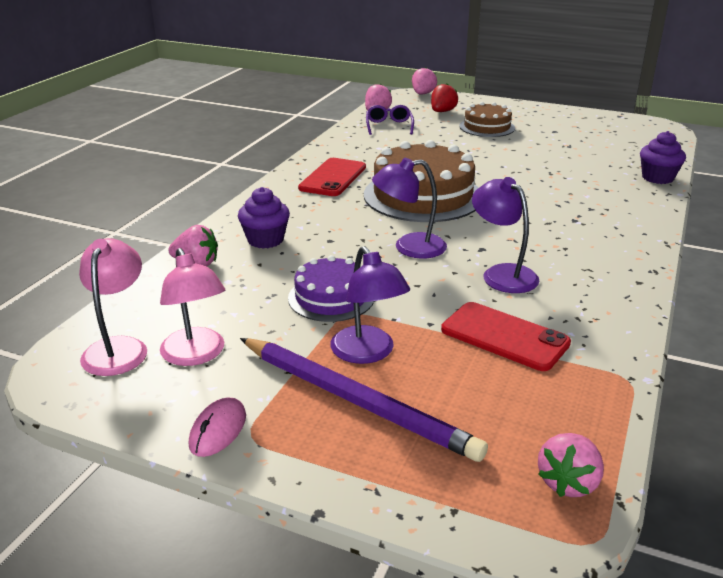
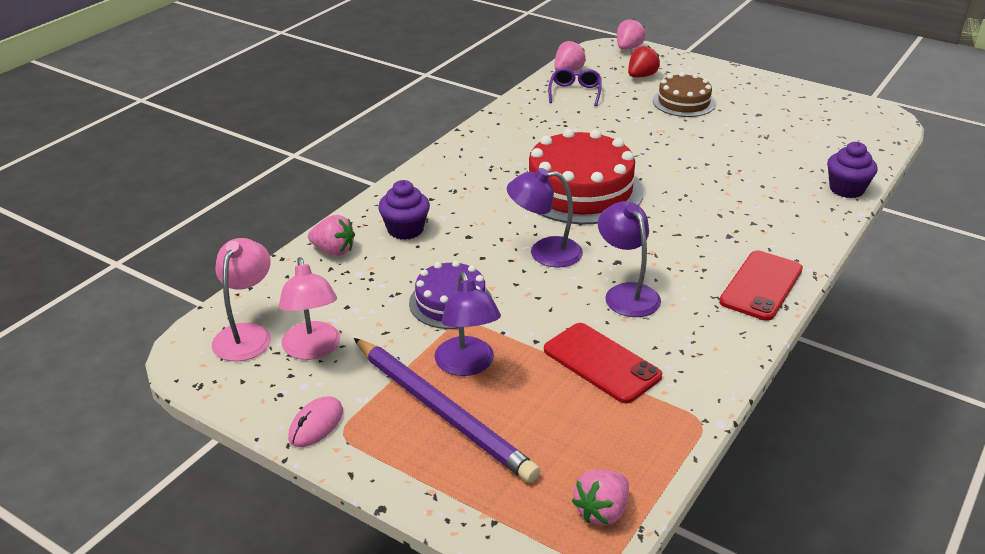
camera: 10 degrees right, 5 degrees up
red phone [298,158,366,196] -> red phone moved to [719,250,803,321]
brown cake [364,140,478,222] -> red cake [525,129,643,224]

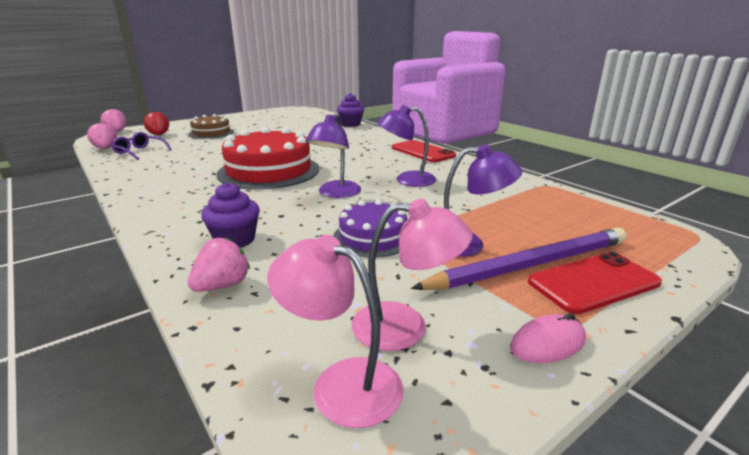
camera: 70 degrees left, 10 degrees down
pink mouse [288,396,343,447] -> pink mouse turned 75 degrees counterclockwise [510,313,586,363]
red phone [544,323,662,403] -> red phone moved to [528,252,662,314]
pink strawberry [572,469,629,525] -> none

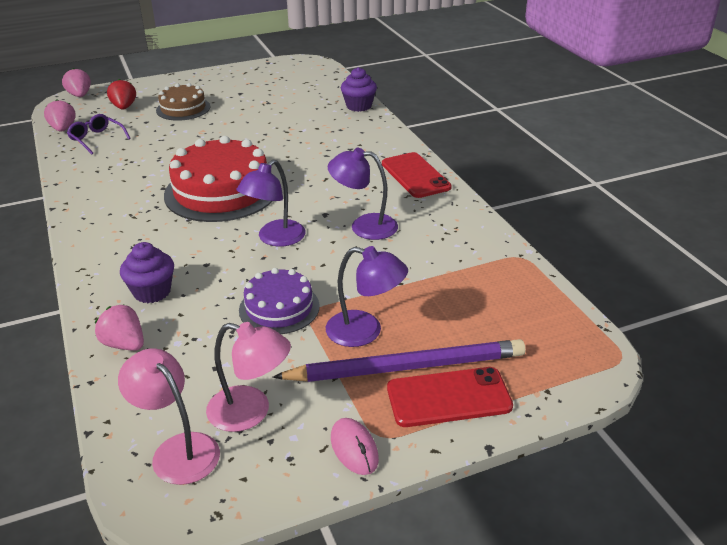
camera: 15 degrees right, 10 degrees up
pink strawberry [187,237,250,292] -> pink strawberry turned 105 degrees counterclockwise [95,304,144,351]
pink mouse [510,313,586,363] -> pink mouse turned 75 degrees clockwise [331,418,379,475]

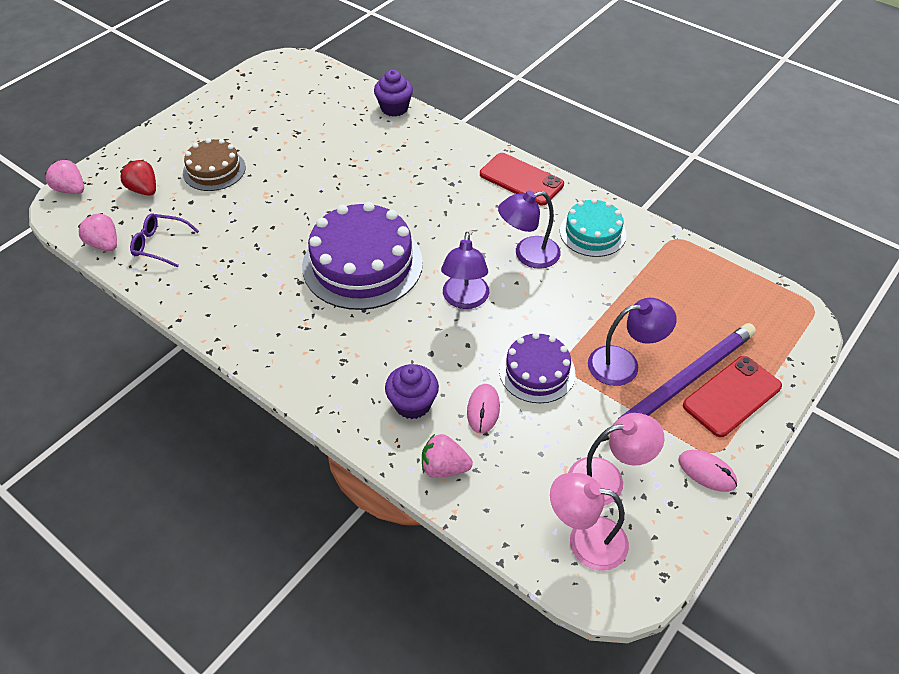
camera: 30 degrees left, 15 degrees up
red cake [164,136,273,222] -> purple cake [302,202,423,310]
none -> pink mouse [467,384,500,434]
none -> turquoise cake [560,198,627,257]

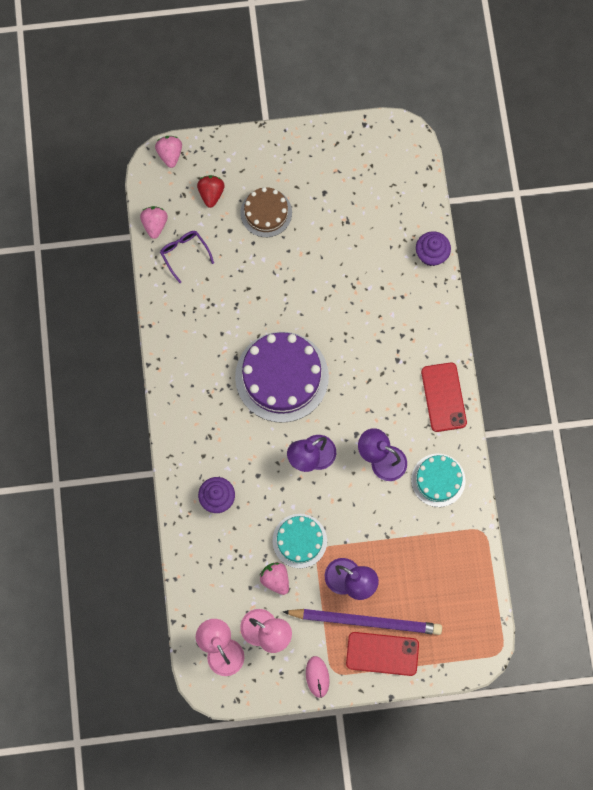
camera: 45 degrees right, 25 degrees up
pink strawberry [422,434,473,478] -> pink strawberry moved to [259,562,289,595]
pink mouse [467,384,500,434] -> none
purple cake [499,332,575,403] -> turquoise cake [272,514,327,568]

